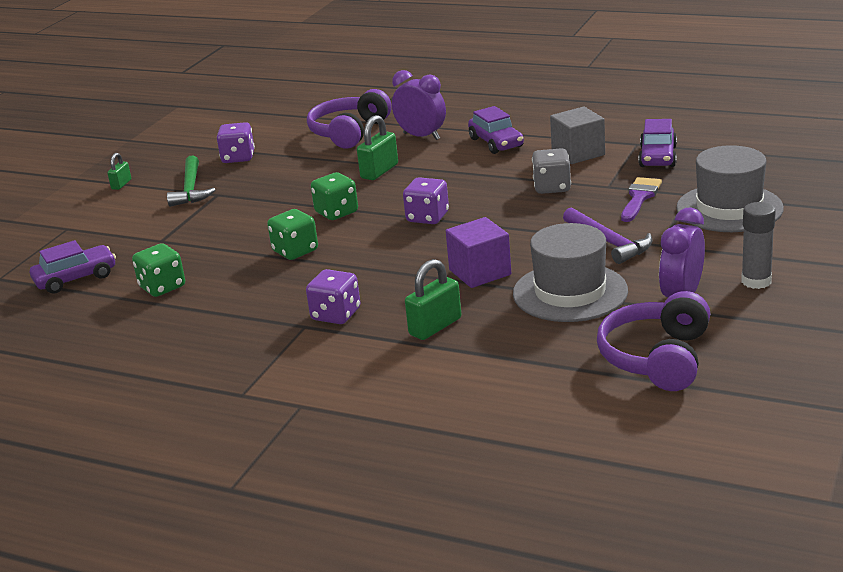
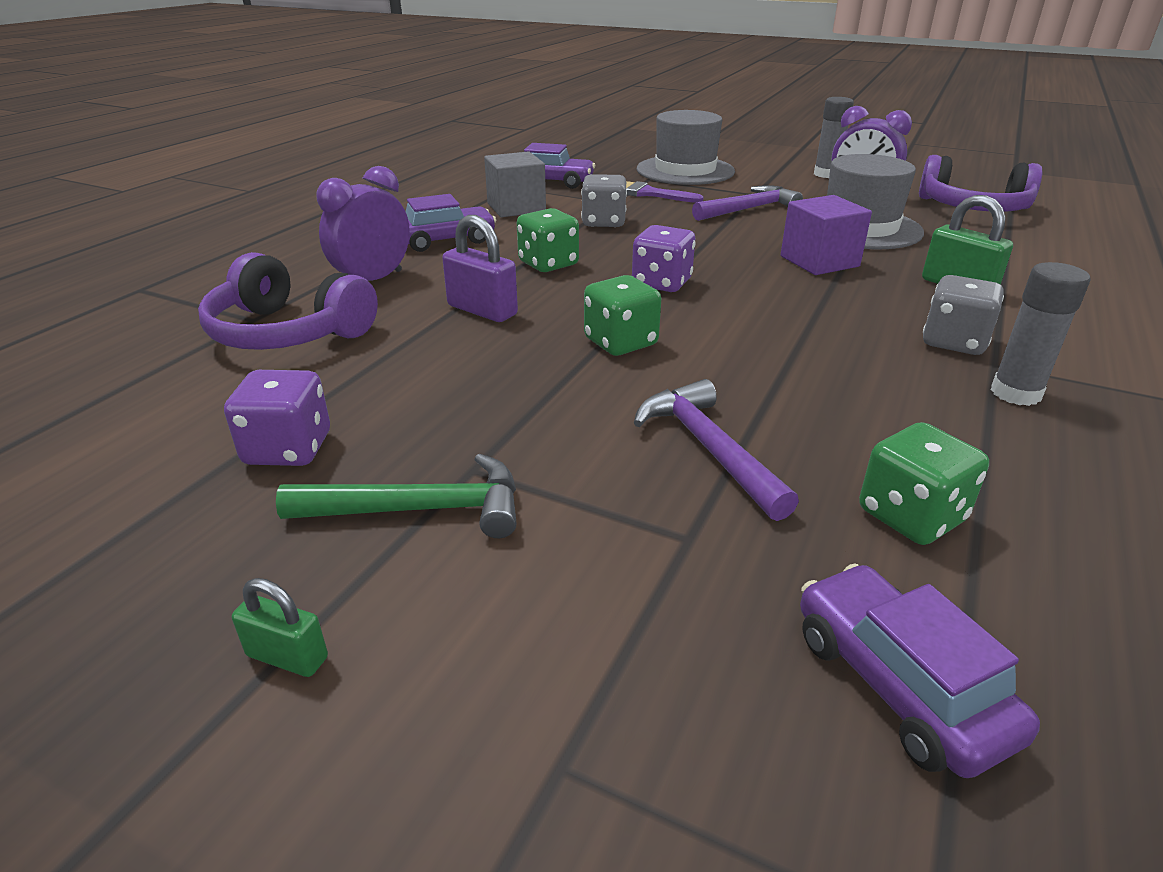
camera: 90 degrees left, 5 degrees up
green dice [267,209,318,260] -> green dice moved to [517,208,579,272]
purple dice [306,269,360,324] -> grey dice [923,275,1004,355]
green padlock [357,115,398,180] -> purple padlock [442,215,518,322]
none -> purple hammer [634,379,799,521]
none -> grey glue stick [991,262,1091,406]

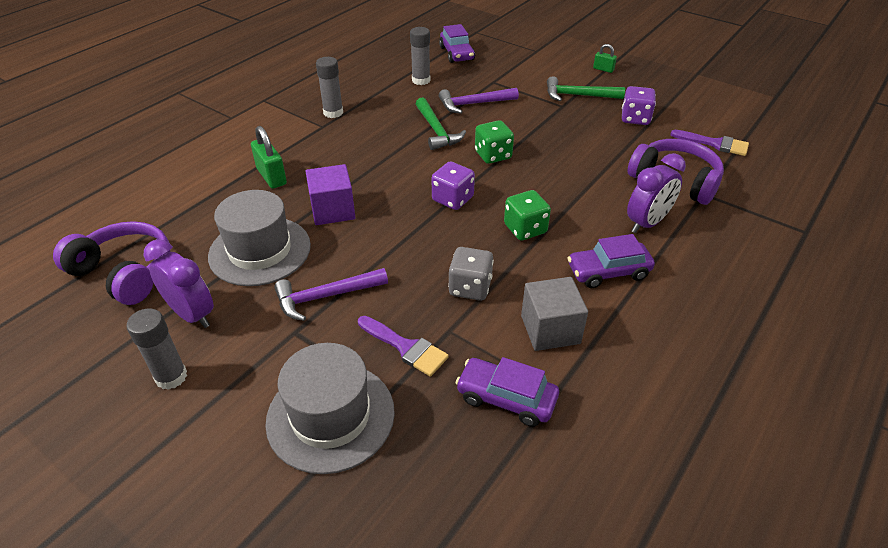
camera: 170 degrees left, 10 degrees up
purple padlock [442,215,518,322] -> none
purple hammer [634,379,799,521] -> purple hammer turned 90 degrees clockwise [439,88,519,114]
green dice [859,422,989,545] -> grey glue stick [410,27,430,85]
grey dice [923,275,1004,355] -> none
none -> green hammer [416,98,466,150]
none -> purple brush [670,130,749,156]

